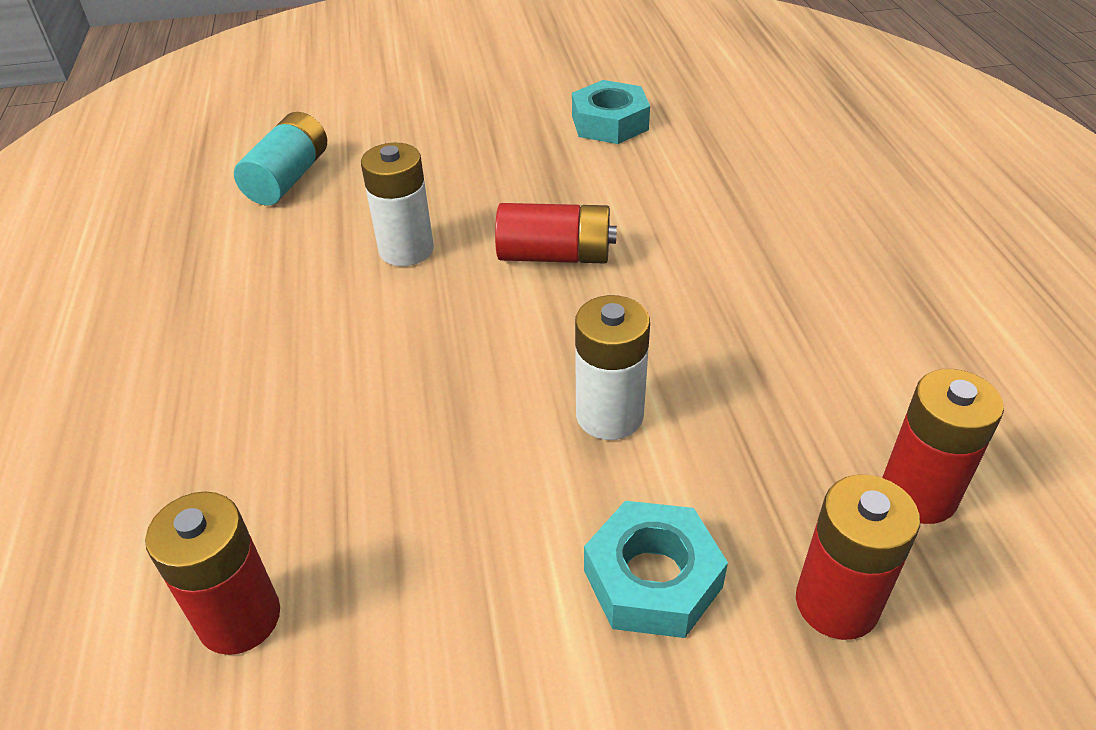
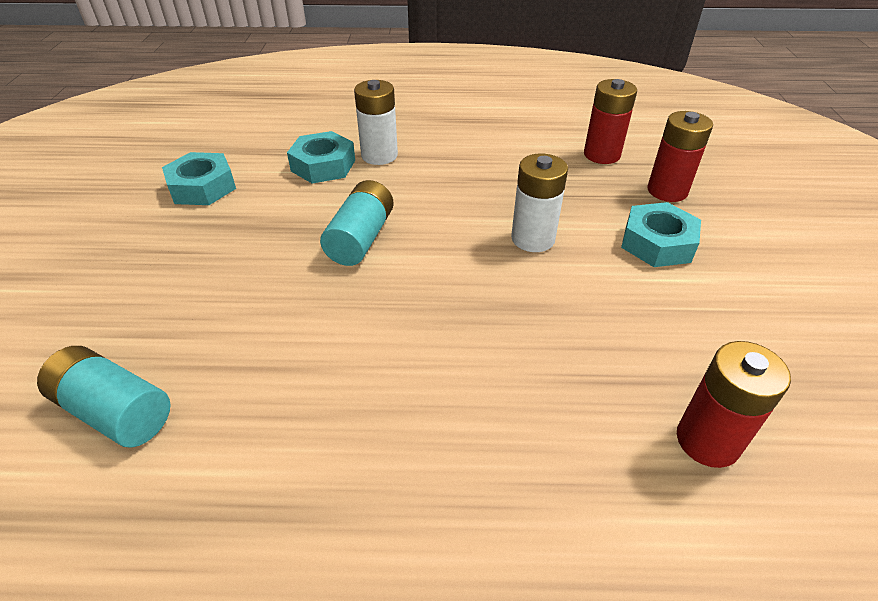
camera: 80 degrees left, 0 degrees up
white battery [361,143,434,266] -> white battery moved to [354,80,398,165]
red battery [495,203,617,263] -> turquoise battery [320,180,394,266]
none -> turquoise nut [287,131,355,184]

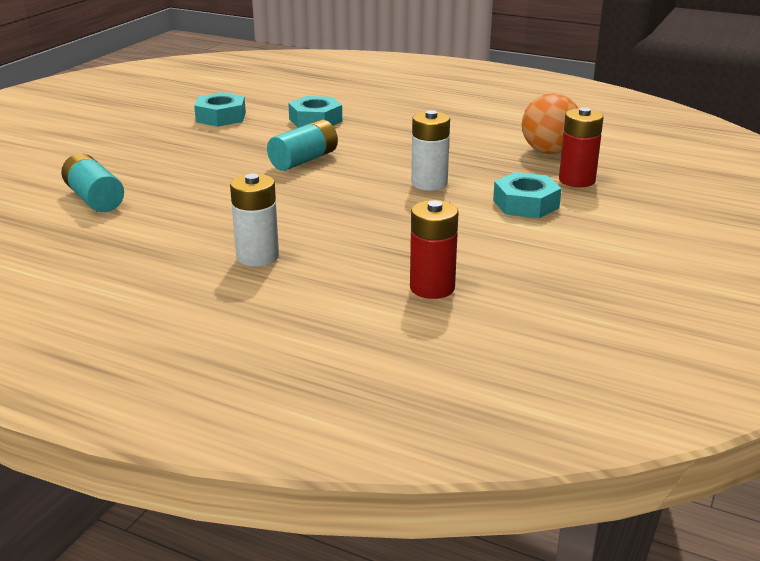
camera: 25 degrees right, 15 degrees down
white battery [354,80,398,165] -> white battery moved to [230,173,279,267]
red battery [584,79,637,164] -> orange ball [522,93,579,154]

